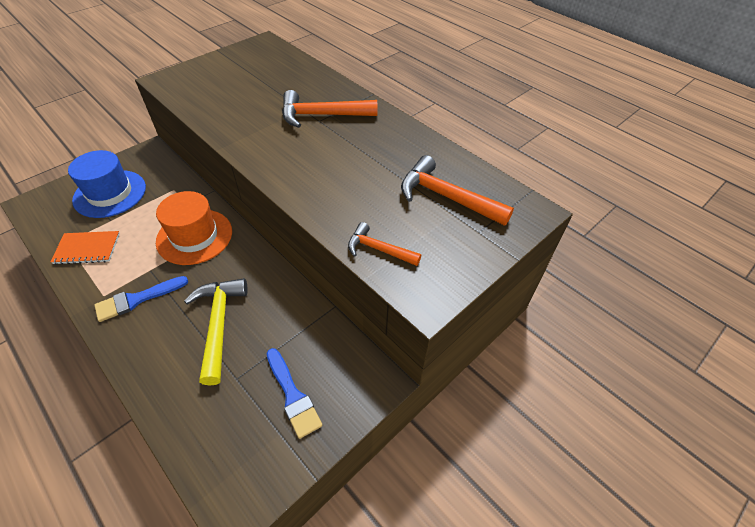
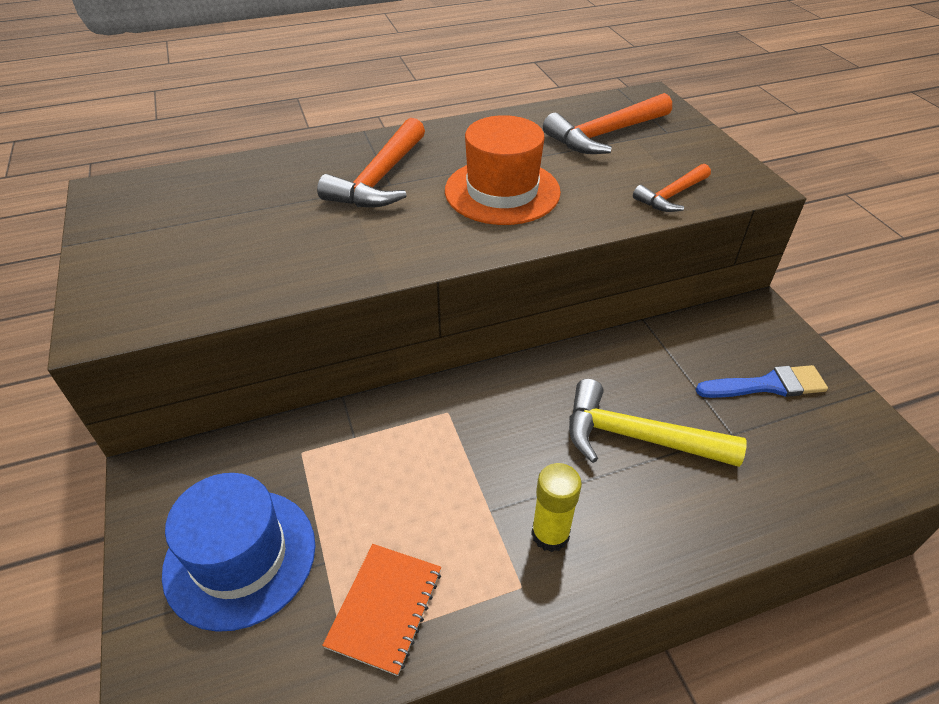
camera: 65 degrees left, 5 degrees down
blue brush [95,276,188,322] -> yellow glue stick [531,463,582,552]
orange hat [156,191,232,265] -> orange hat moved to [445,115,561,225]

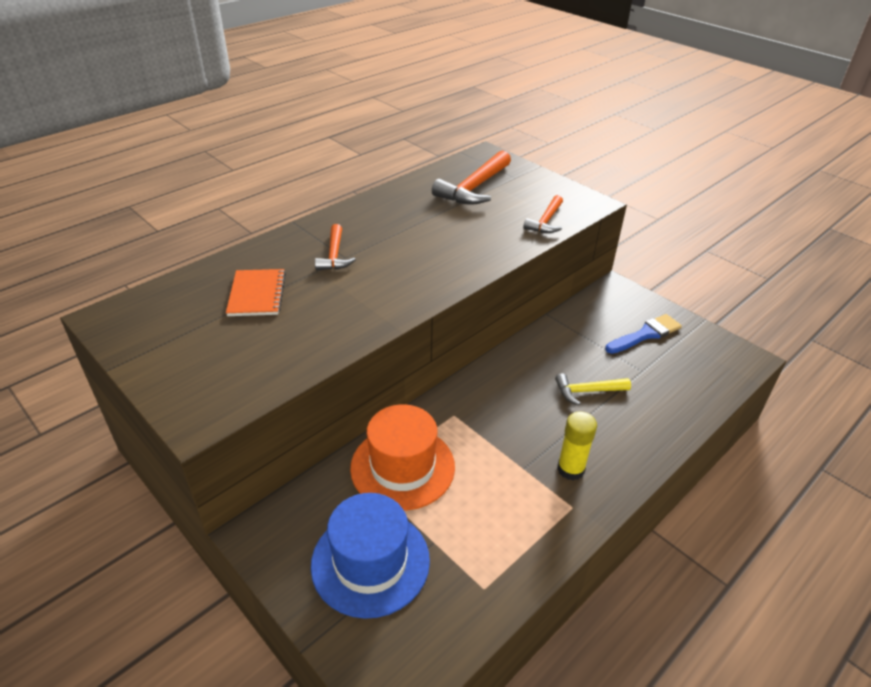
camera: 25 degrees left, 5 degrees down
orange hammer [317,118,425,207] -> orange hammer [315,224,356,270], size x0.59
orange notebook [322,544,441,676] -> orange notebook moved to [226,269,286,316]
orange hat [445,115,561,225] -> orange hat moved to [350,404,455,511]
yellow hammer [569,379,747,467] -> yellow hammer [555,373,631,405], size x0.59

